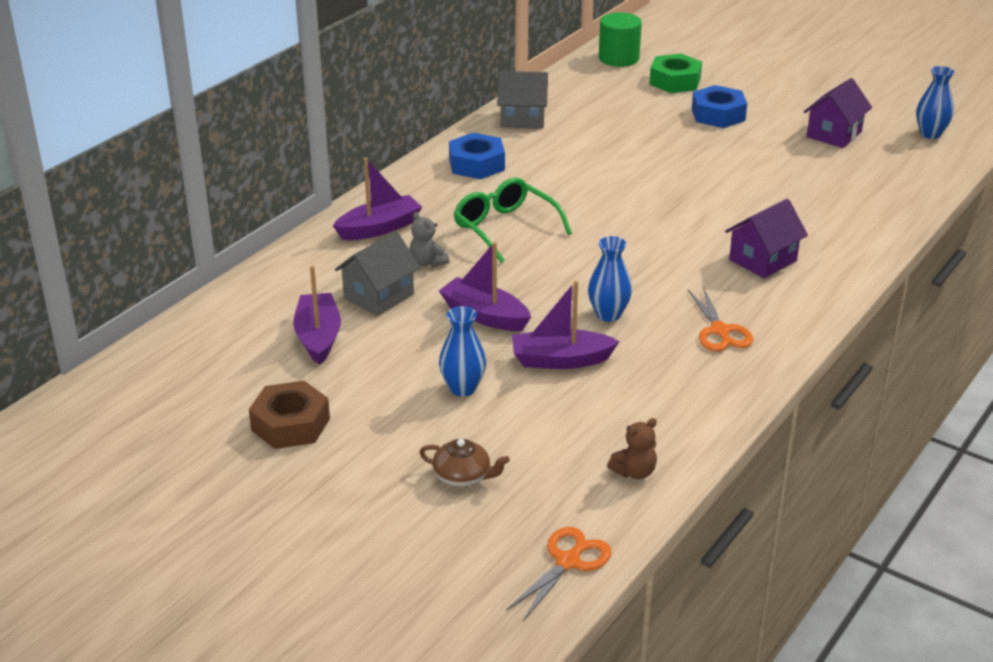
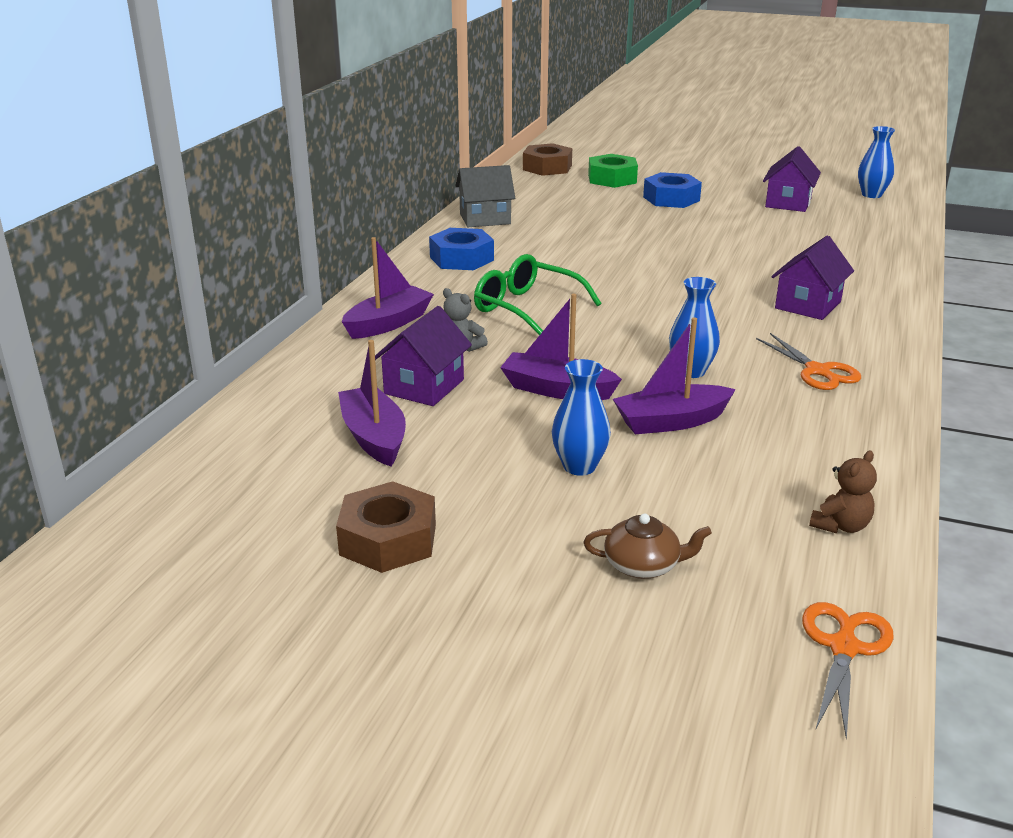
camera: 15 degrees left, 5 degrees down
grey house [335,231,420,316] -> purple house [375,306,472,406]
green cylinder [599,12,642,67] -> brown nut [523,143,572,176]

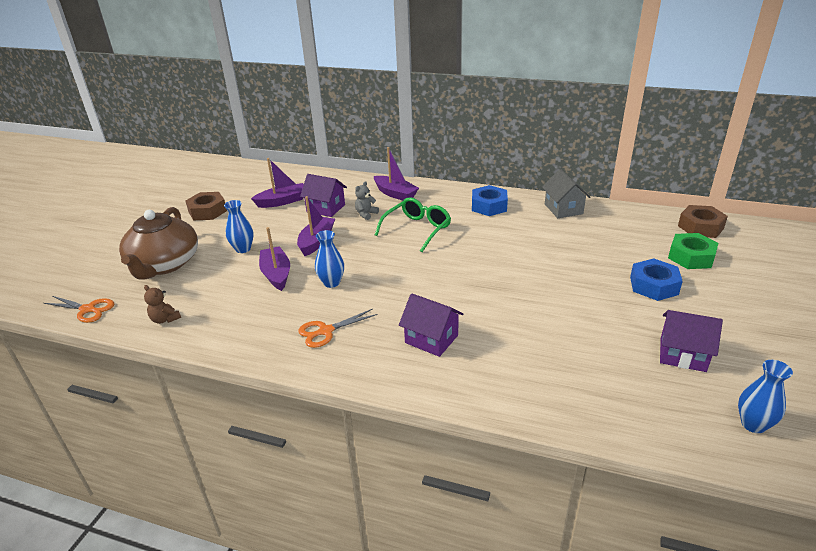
camera: 90 degrees right, 5 degrees up
brown teapot [584,513,712,579] -> brown teapot [119,207,198,280], size x2.36

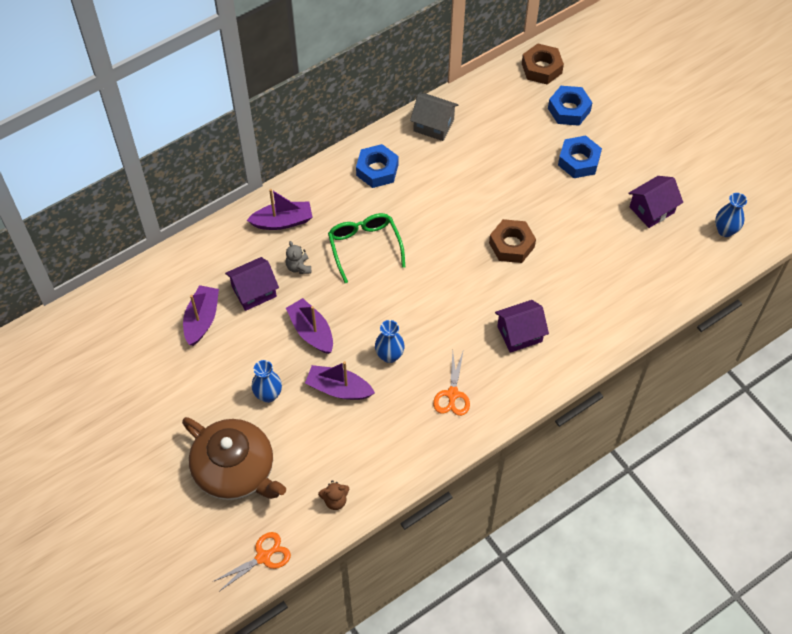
camera: 55 degrees left, 25 degrees up
brown nut [185,192,227,220] -> brown nut moved to [489,219,536,263]
green nut [668,233,718,269] -> blue nut [548,86,593,126]

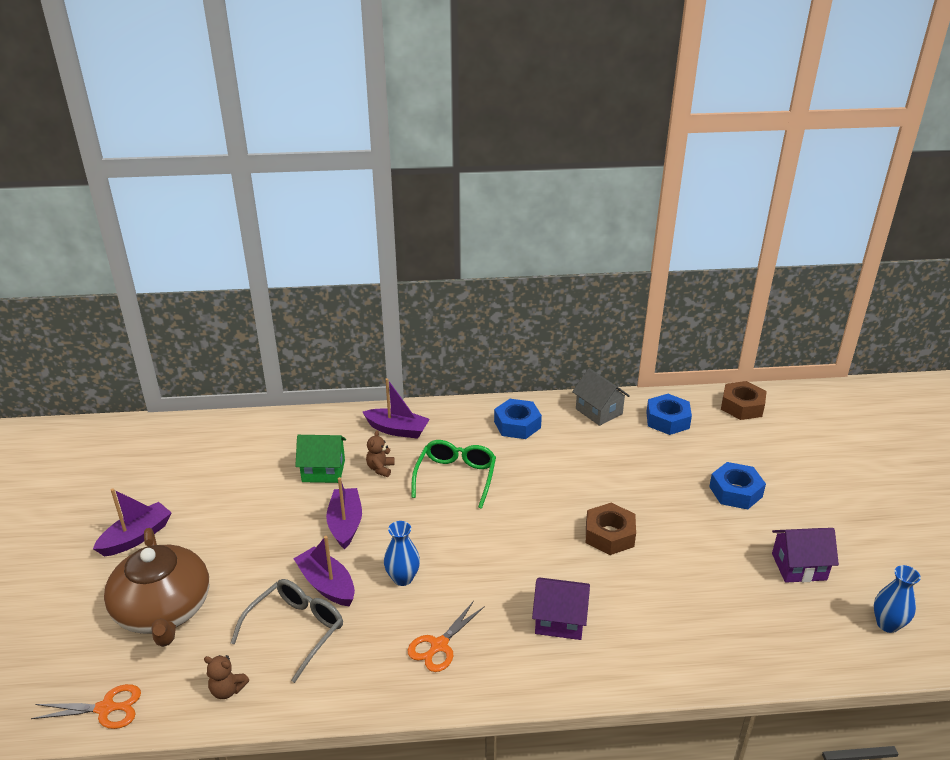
camera: 30 degrees right, 25 degrees down
purple boat [183,285,219,346] -> purple boat moved to [93,488,172,556]
purple house [225,257,279,311] -> green house [295,435,346,483]
blue vase [252,360,282,403] -> none
grey teddy bear [286,241,311,274] -> brown teddy bear [366,431,395,477]
blue nut [548,86,593,126] -> blue nut moved to [646,394,692,435]
none -> grey glasses [231,579,343,683]

